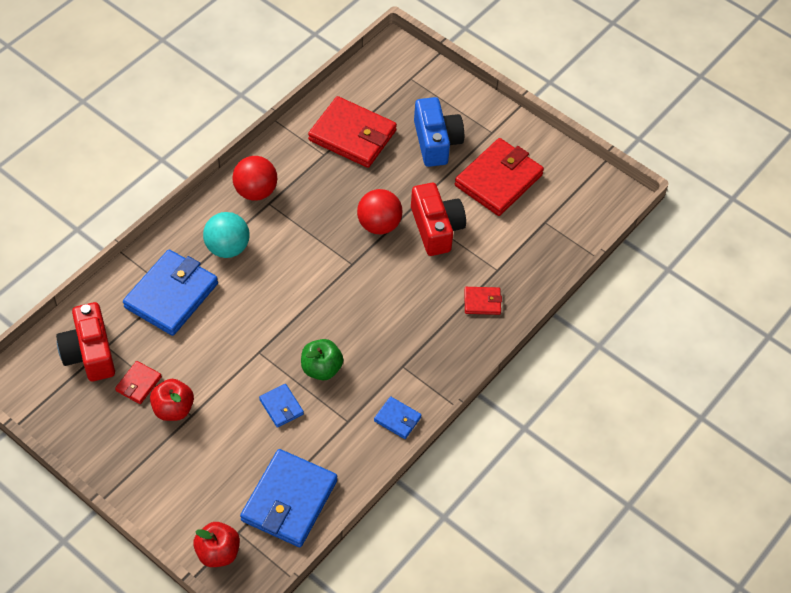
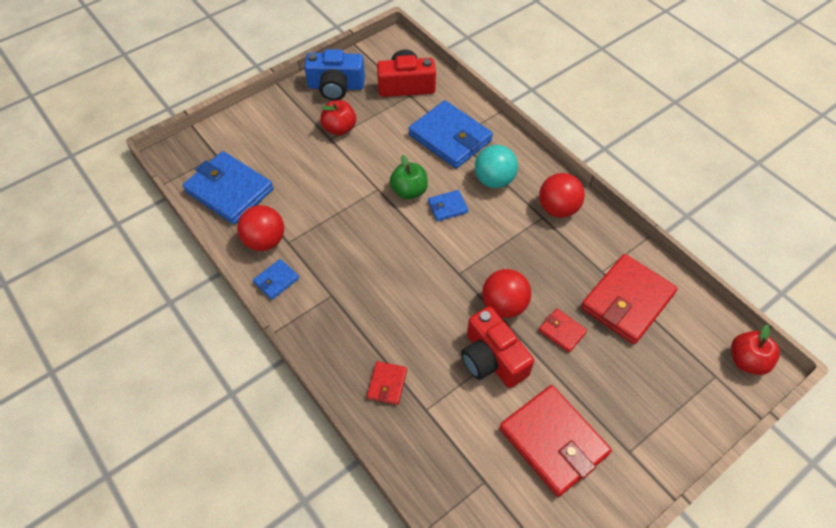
camera: 105 degrees right, 0 degrees up
red wallet [115,361,162,404] -> red wallet moved to [539,309,587,353]
red apple [193,522,240,567] -> red apple moved to [731,325,780,375]
blue wallet [259,384,304,428] -> blue wallet moved to [428,190,468,221]
green apple [301,339,343,380] -> green apple moved to [390,155,428,199]
red camera [411,183,466,256] -> red camera turned 60 degrees clockwise [461,306,534,388]
blue camera [414,97,464,167] -> blue camera moved to [304,49,365,101]
none -> red ball [237,205,284,251]

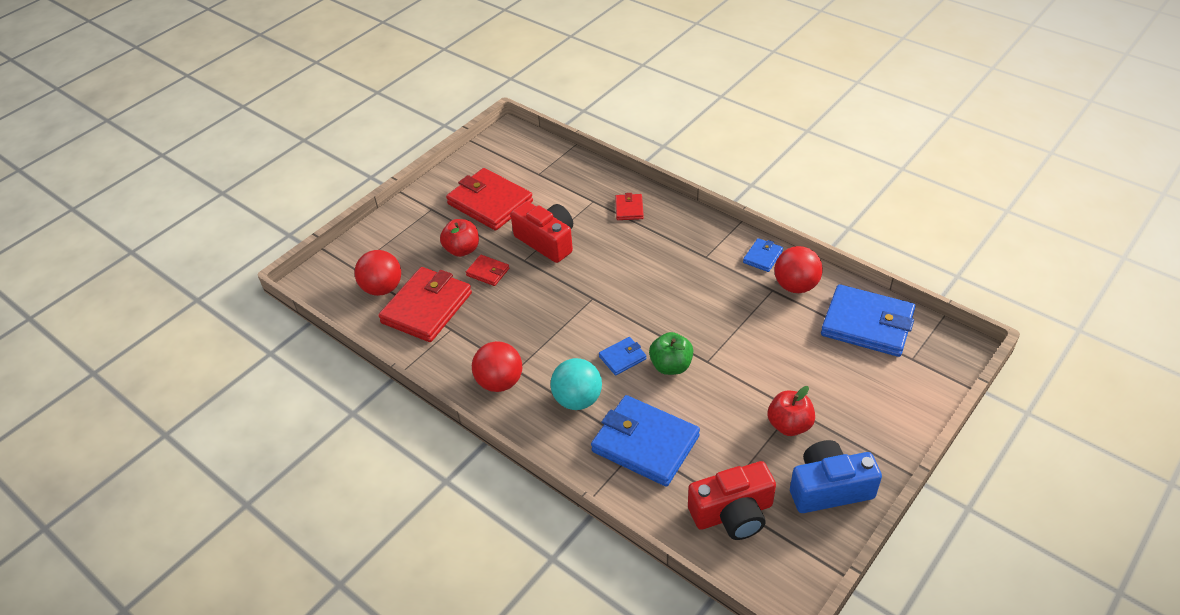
camera: 170 degrees right, 10 degrees down
red ball [482,269,531,318] -> red ball moved to [355,250,401,296]
red apple [731,325,780,375] -> red apple moved to [440,219,479,257]

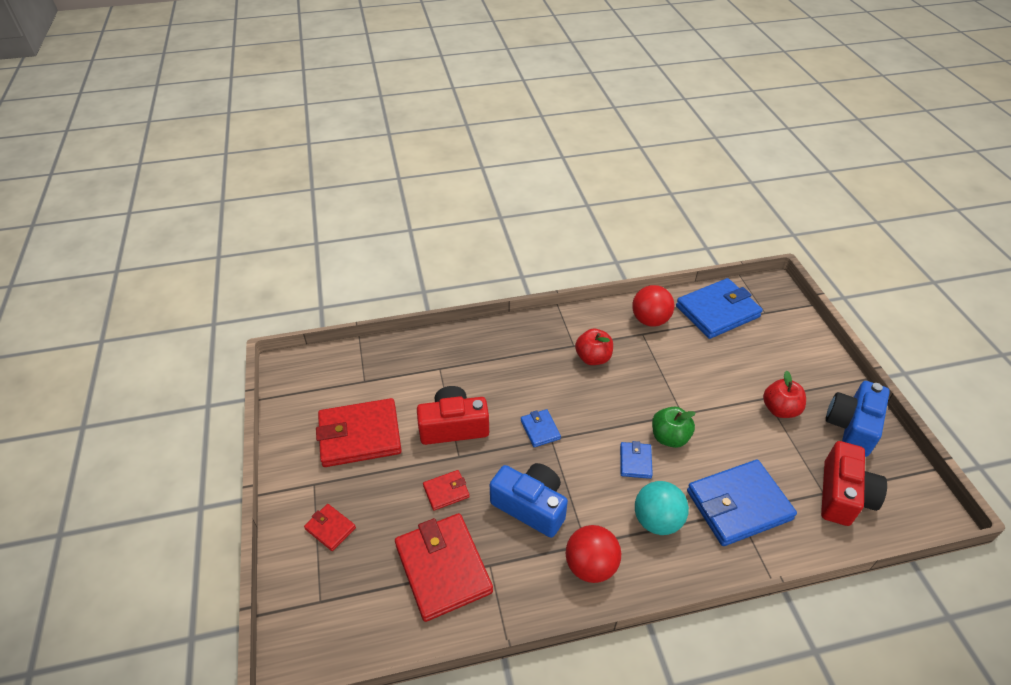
camera: 55 degrees left, 0 degrees up
red ball [355,250,401,296] -> none
red apple [440,219,479,257] -> red apple moved to [575,329,613,365]
red wallet [615,193,644,220] -> red wallet moved to [304,504,356,551]
blue wallet [743,238,783,272] -> blue wallet moved to [521,409,561,447]
none -> blue camera [490,463,568,538]

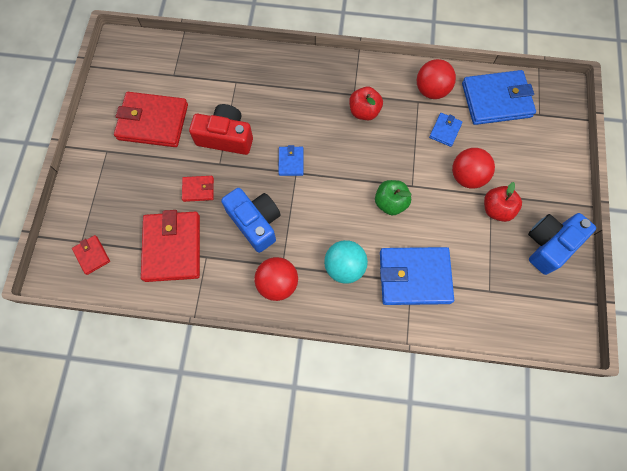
camera: 20 degrees right, 25 degrees up
red wallet [304,504,356,551] -> red wallet moved to [72,235,110,275]
blue wallet [620,441,653,479] -> blue wallet moved to [429,113,463,147]
red camera [821,441,887,526] -> none
none -> red ball [452,148,495,189]

